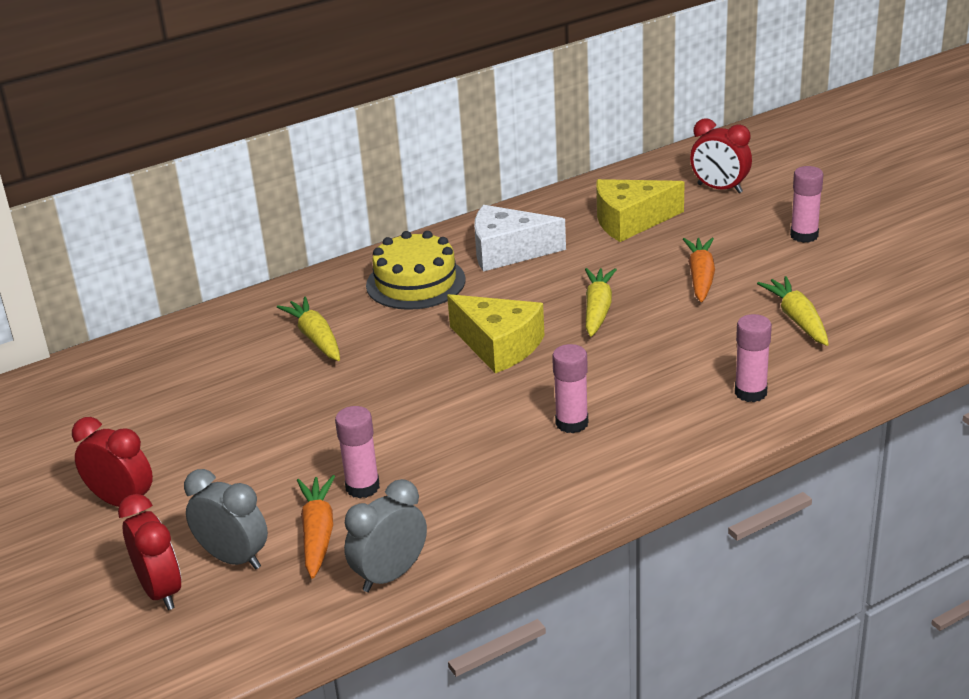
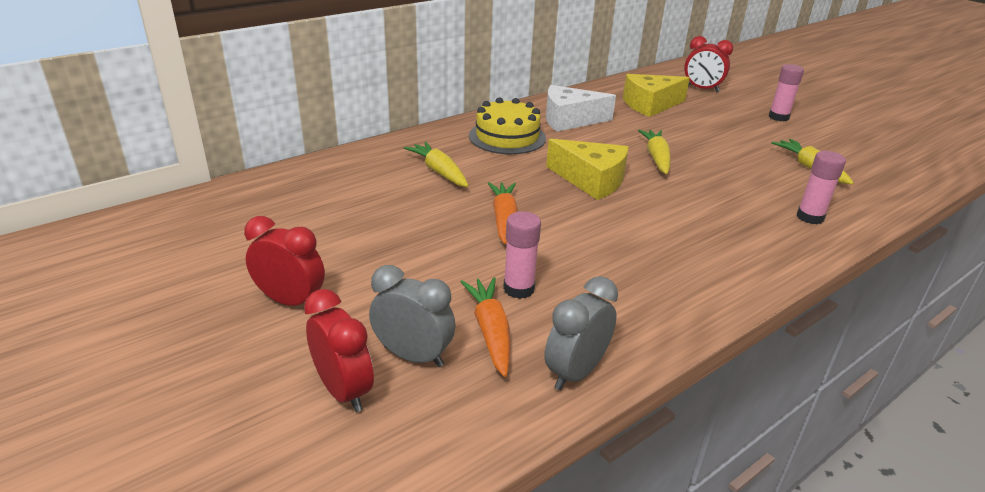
camera: 10 degrees left, 0 degrees up
pink glue stick [552,344,588,433] -> none
orange carrot [683,238,715,302] -> orange carrot moved to [488,182,518,244]

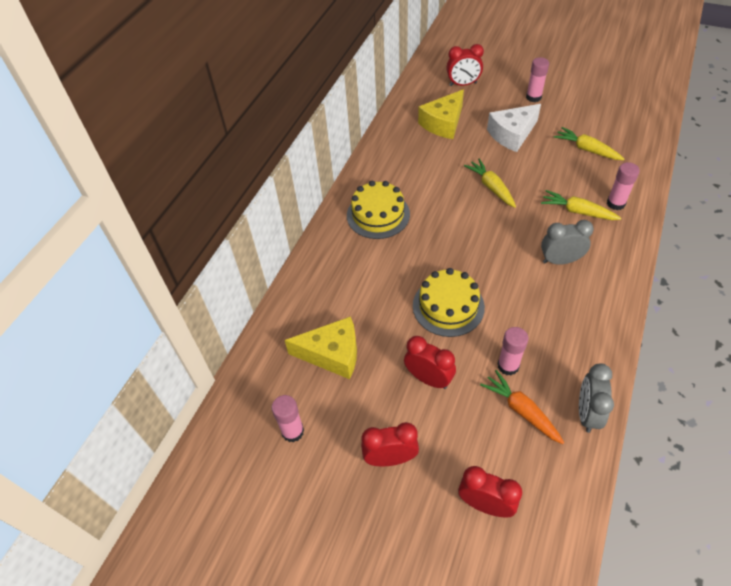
camera: 25 degrees left, 20 degrees up
grey clock [369,265,455,367] -> grey clock moved to [541,220,594,265]
yellow carrot [404,142,468,187] -> yellow carrot moved to [541,190,621,220]
orange carrot [488,182,518,244] -> yellow cake [413,268,485,337]
white cheese [546,85,616,132] -> white cheese moved to [487,104,541,152]
yellow cheese [546,139,629,200] -> yellow cheese moved to [285,316,357,379]
none -> pink glue stick [272,395,304,442]
none -> red clock [404,336,456,389]

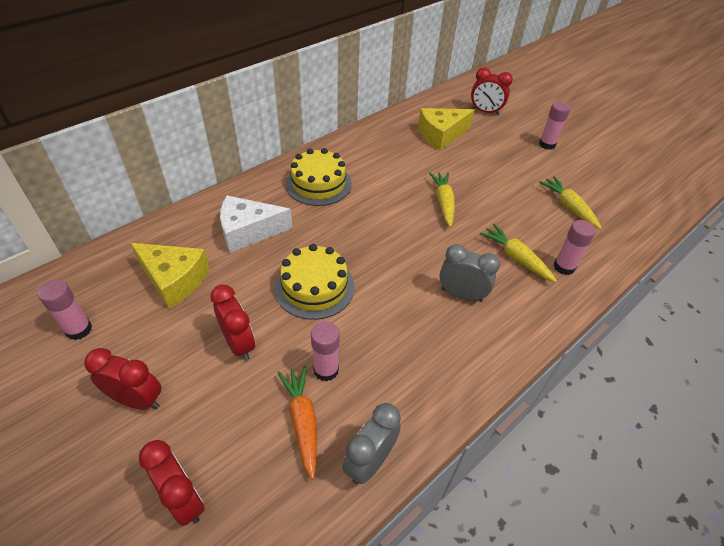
camera: 20 degrees right, 5 degrees down
white cheese [487,104,541,152] -> white cheese moved to [220,195,292,253]

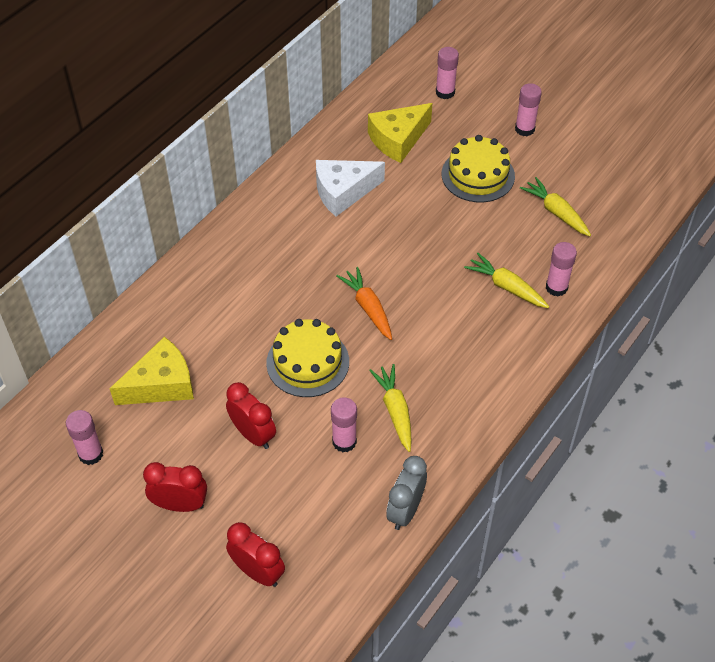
camera: 10 degrees left, 5 degrees up
yellow cheese [131,243,210,308] -> yellow cheese turned 45 degrees counterclockwise [109,337,194,405]
white cheese [220,195,292,253] -> white cheese moved to [316,160,385,216]
orange carrot [277,366,317,479] -> orange carrot moved to [336,267,392,340]
yellow cake [286,148,352,206] -> yellow cake moved to [442,135,515,202]
yellow carrot [429,172,455,227] -> yellow carrot moved to [369,364,412,452]
grey clock [439,244,500,302] -> none
red clock [471,67,513,115] -> pink glue stick [436,47,459,99]

